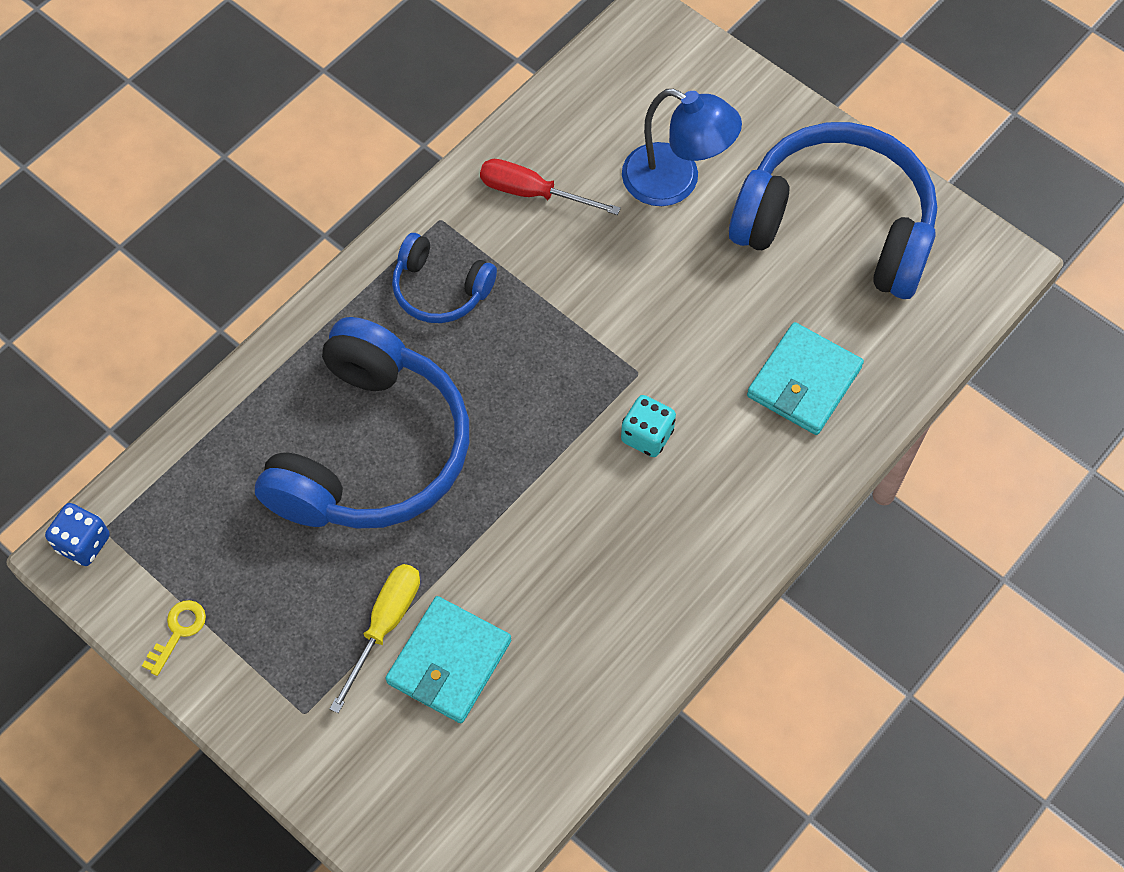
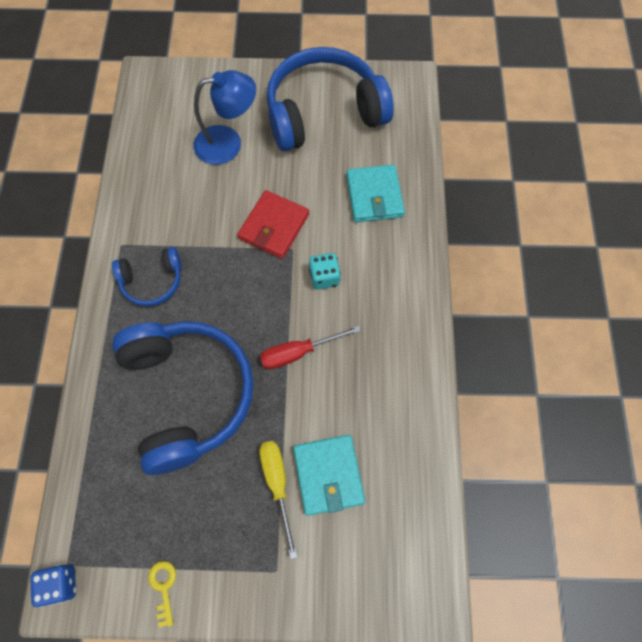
camera: 40 degrees left, 5 degrees up
red screwdriver [480,159,621,215] -> red screwdriver moved to [260,325,361,369]
none -> red wallet [237,190,309,259]

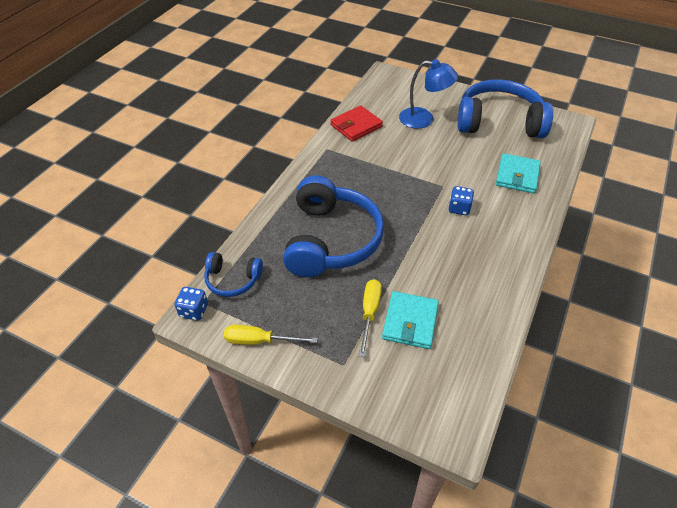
camera: 25 degrees right, 20 degrees down
blue headphones [112,247,182,307] -> blue headphones moved to [204,252,263,297]
yellow key [148,561,176,627] -> yellow screwdriver [224,325,317,345]
red wallet [237,190,309,259] -> red wallet moved to [330,105,383,142]
red screwdriver [260,325,361,369] -> none
turquoise dice [309,253,341,290] -> blue dice [449,186,474,215]

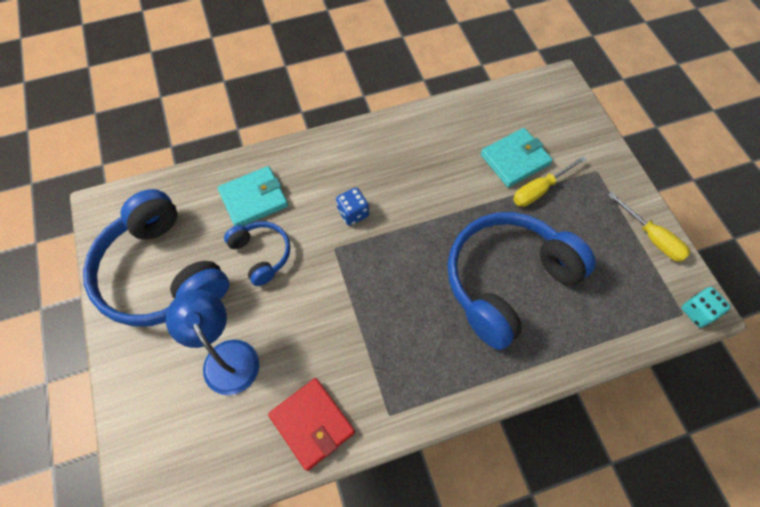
camera: 135 degrees left, 15 degrees up
blue dice [175,287,208,321] -> turquoise dice [682,287,731,327]
blue headphones [204,252,263,297] -> blue headphones moved to [224,221,290,286]
red wallet [330,105,383,142] -> red wallet turned 45 degrees clockwise [268,378,355,471]

